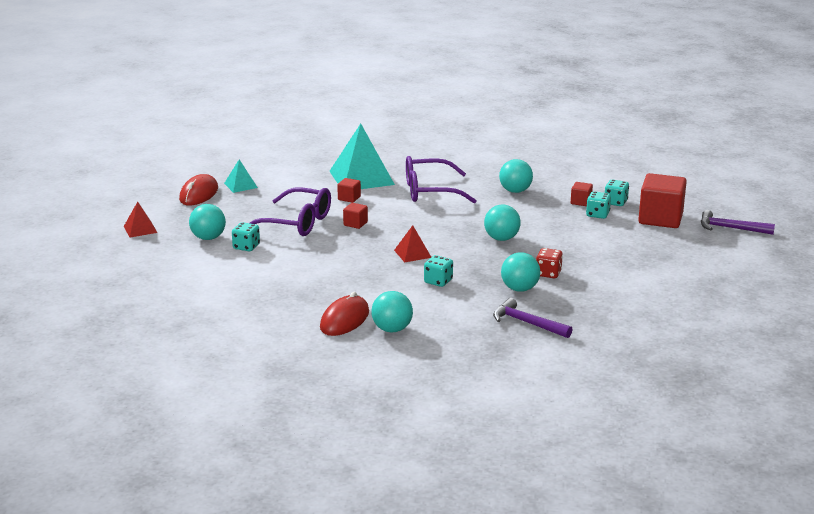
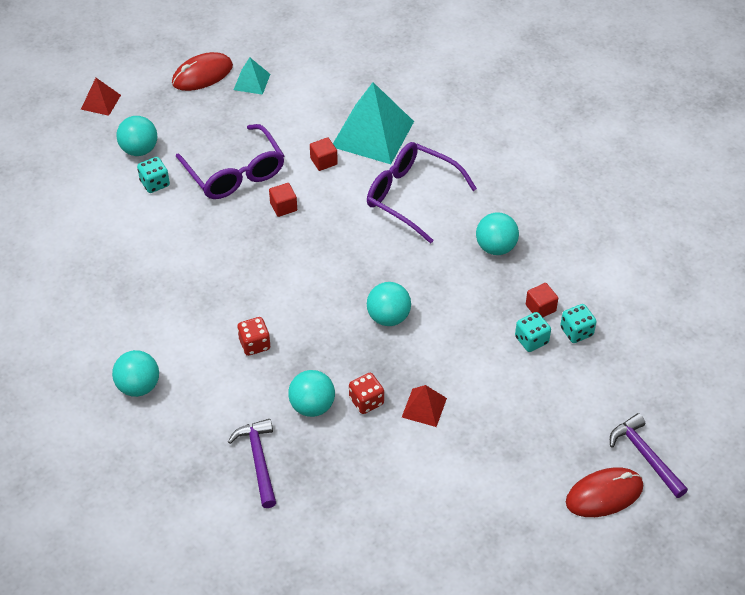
camera: 40 degrees right, 25 degrees up
red mouse [320,292,369,336] -> red mouse moved to [566,467,643,517]
red pyramid [394,225,431,263] -> red pyramid moved to [402,385,447,427]
turquoise dice [424,255,453,287] -> red dice [237,317,270,356]
red cube [638,173,687,228] -> none

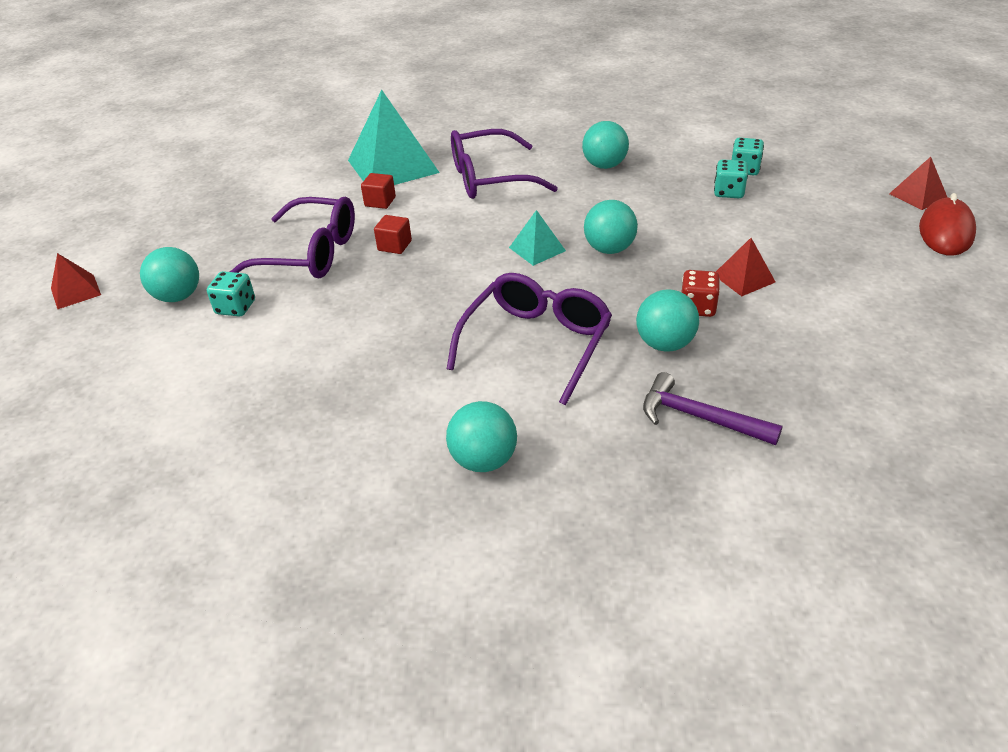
camera: 45 degrees left, 10 degrees down
red mouse [172,52,233,91] -> none
turquoise pyramid [234,57,270,95] -> turquoise pyramid moved to [509,210,566,266]
red dice [237,317,270,356] -> purple glasses [447,273,612,405]
red cube [526,283,558,317] -> none
purple hammer [610,413,688,498] -> red pyramid [889,157,947,210]

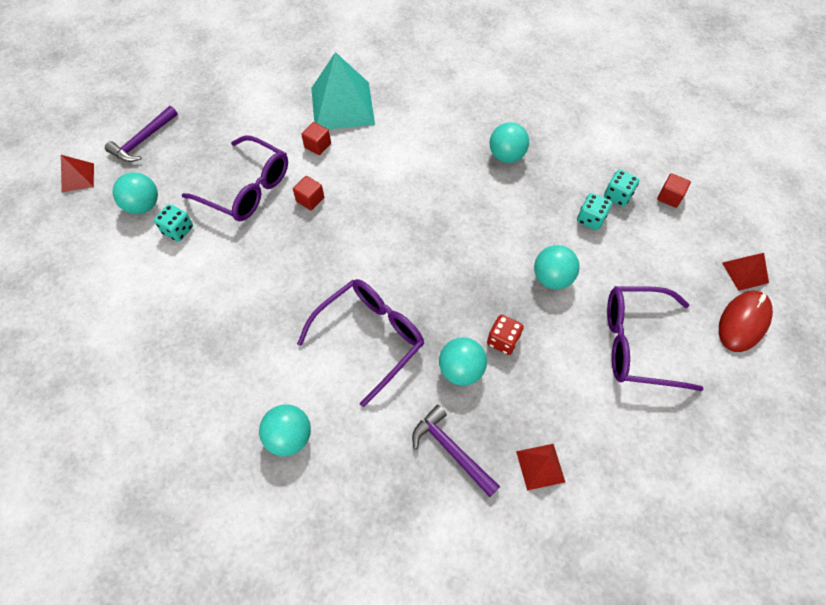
camera: 15 degrees right, 20 degrees up
purple glasses [451,129,558,199] -> purple glasses moved to [607,286,703,391]
turquoise pyramid [509,210,566,266] -> none
turquoise ball [584,200,638,254] -> turquoise ball moved to [534,245,580,289]
red pyramid [716,238,775,296] -> red pyramid moved to [516,444,565,491]
none -> purple hammer [105,106,178,162]
none -> red cube [657,173,691,208]

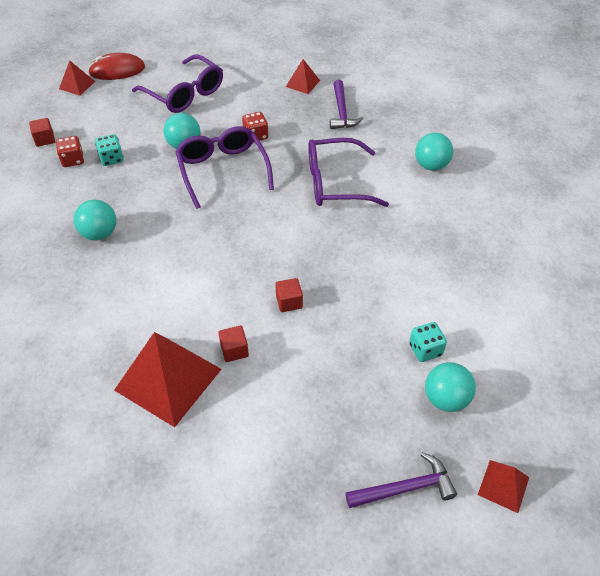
camera: 140 degrees left, 10 degrees down
purple glasses [182,136,288,221] -> purple glasses moved to [175,126,274,209]
turquoise pyramid [311,52,375,130] -> red pyramid [114,332,221,427]
turquoise ball [439,337,487,386] -> none
turquoise dice [604,170,639,206] -> red dice [56,136,84,167]

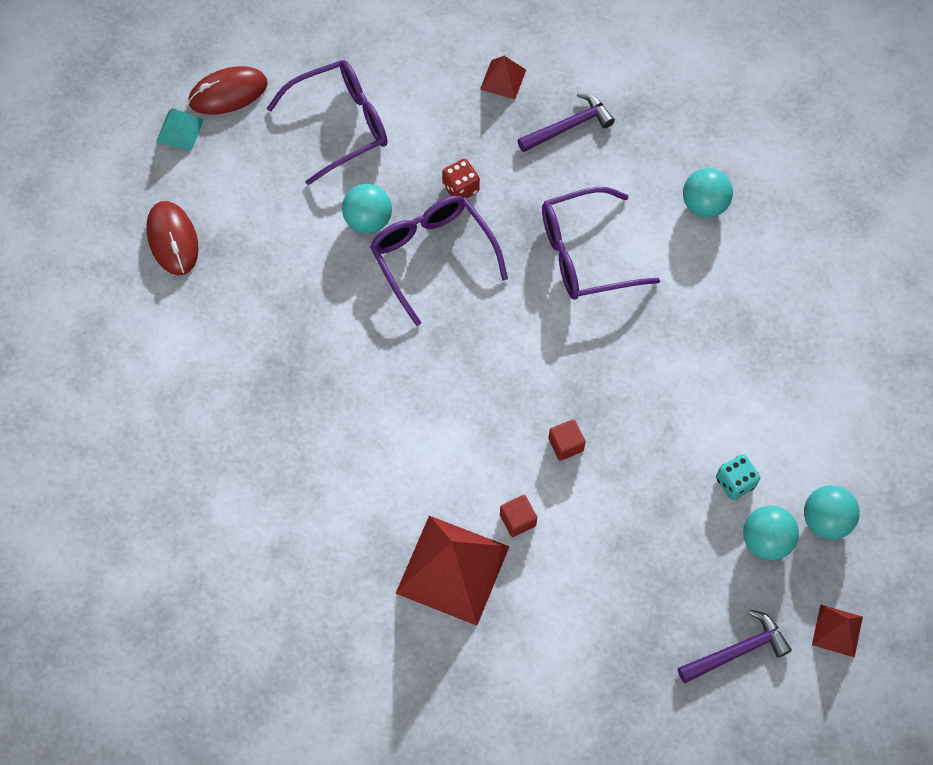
camera: 10 degrees left, 15 degrees up
red cube [29,118,55,147] -> red mouse [146,201,199,275]
red dice [56,136,84,167] -> none
red pyramid [59,61,95,96] -> turquoise pyramid [156,108,204,151]
turquoise ball [74,199,116,241] -> turquoise ball moved to [804,485,860,540]
turquoise dice [95,134,124,166] -> none
purple glasses [132,55,223,113] -> purple glasses turned 60 degrees counterclockwise [267,60,387,185]
purple hammer [330,80,363,129] -> purple hammer turned 105 degrees counterclockwise [517,92,615,152]

